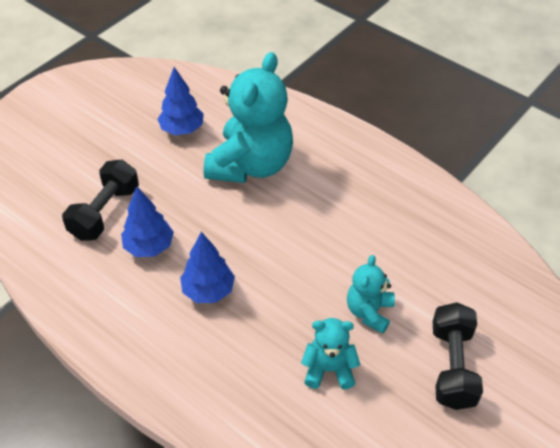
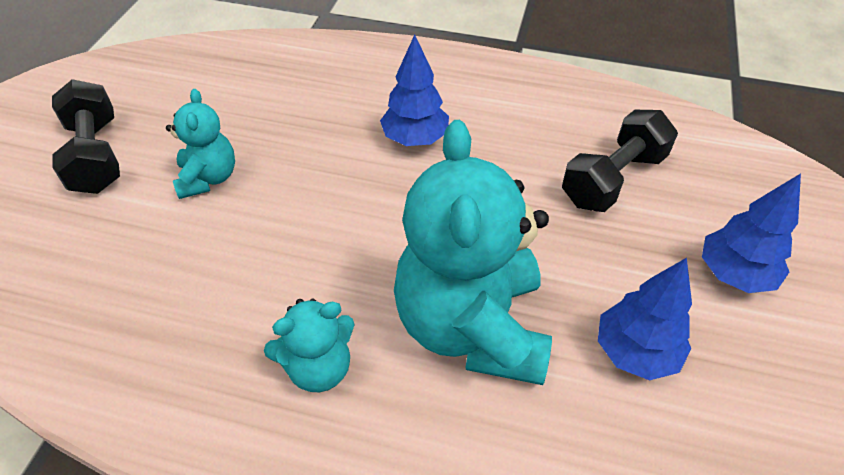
camera: 155 degrees right, 0 degrees up
black dumbbell [62,160,139,241] -> black dumbbell turned 45 degrees clockwise [562,110,678,212]
blue tree [121,186,174,257] -> blue tree moved to [702,173,801,293]
turquoise teddy bear [301,318,360,389] -> turquoise teddy bear moved to [264,299,355,392]

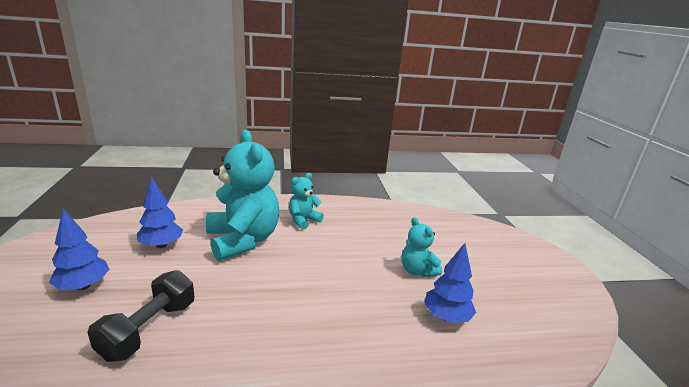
camera: 155 degrees right, 25 degrees down
black dumbbell [52,79,120,194] -> none
blue tree [380,34,449,146] -> blue tree moved to [424,243,476,323]

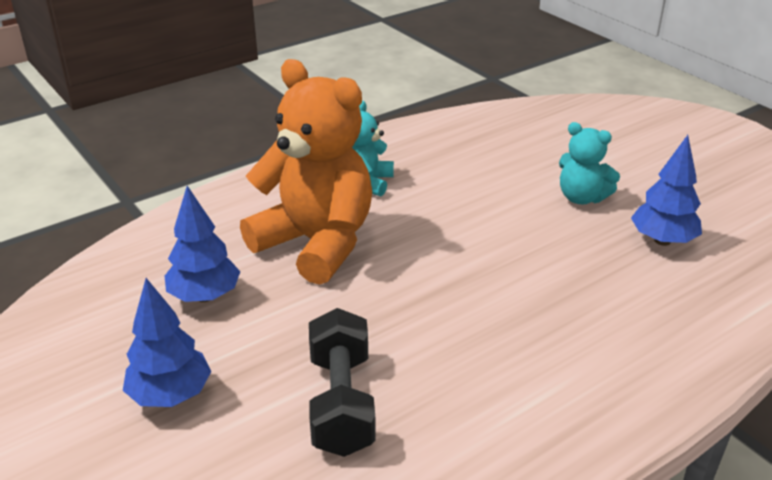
camera: 25 degrees left, 10 degrees up
turquoise teddy bear [206,130,280,261] -> orange teddy bear [240,59,372,285]

